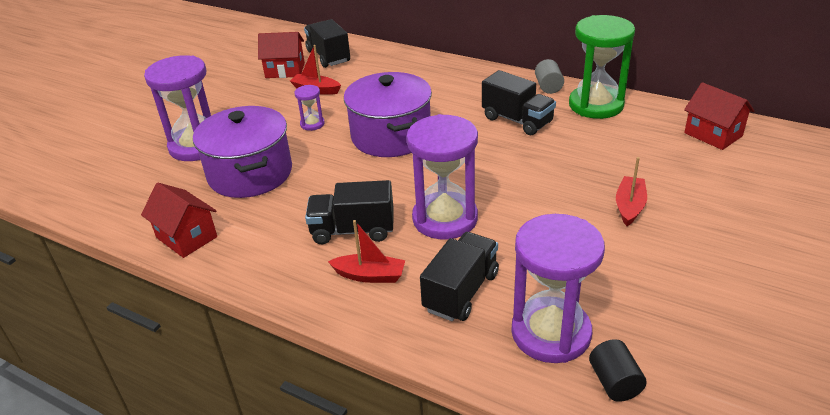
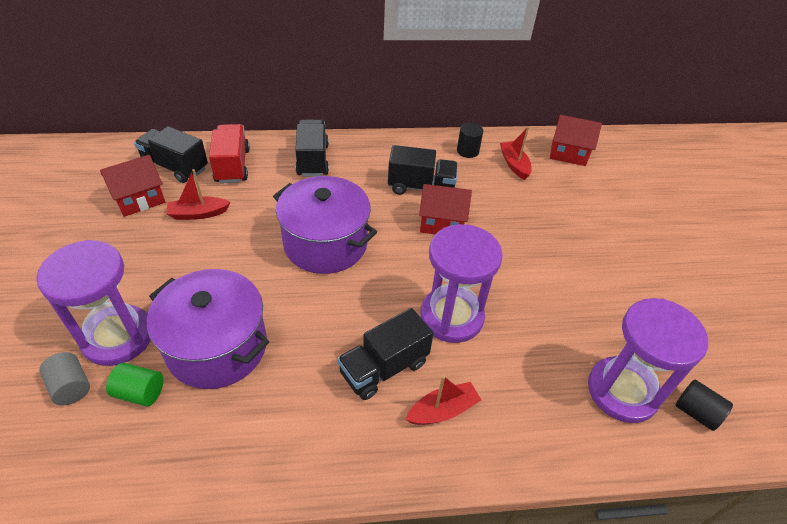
camera: 40 degrees left, 10 degrees up
red house [141,183,217,258] -> red house moved to [419,184,472,234]
purple hourglass [294,85,325,131] -> none
black truck [420,232,499,321] -> black truck moved to [295,119,329,177]
grey cylinder [535,59,564,94] -> grey cylinder moved to [39,352,90,405]
green hourglass [569,15,635,119] -> black cylinder [457,123,483,158]
red boat [616,157,647,226] -> red boat moved to [500,127,532,180]
none -> green cylinder [106,363,163,406]
none -> red truck [209,124,250,183]

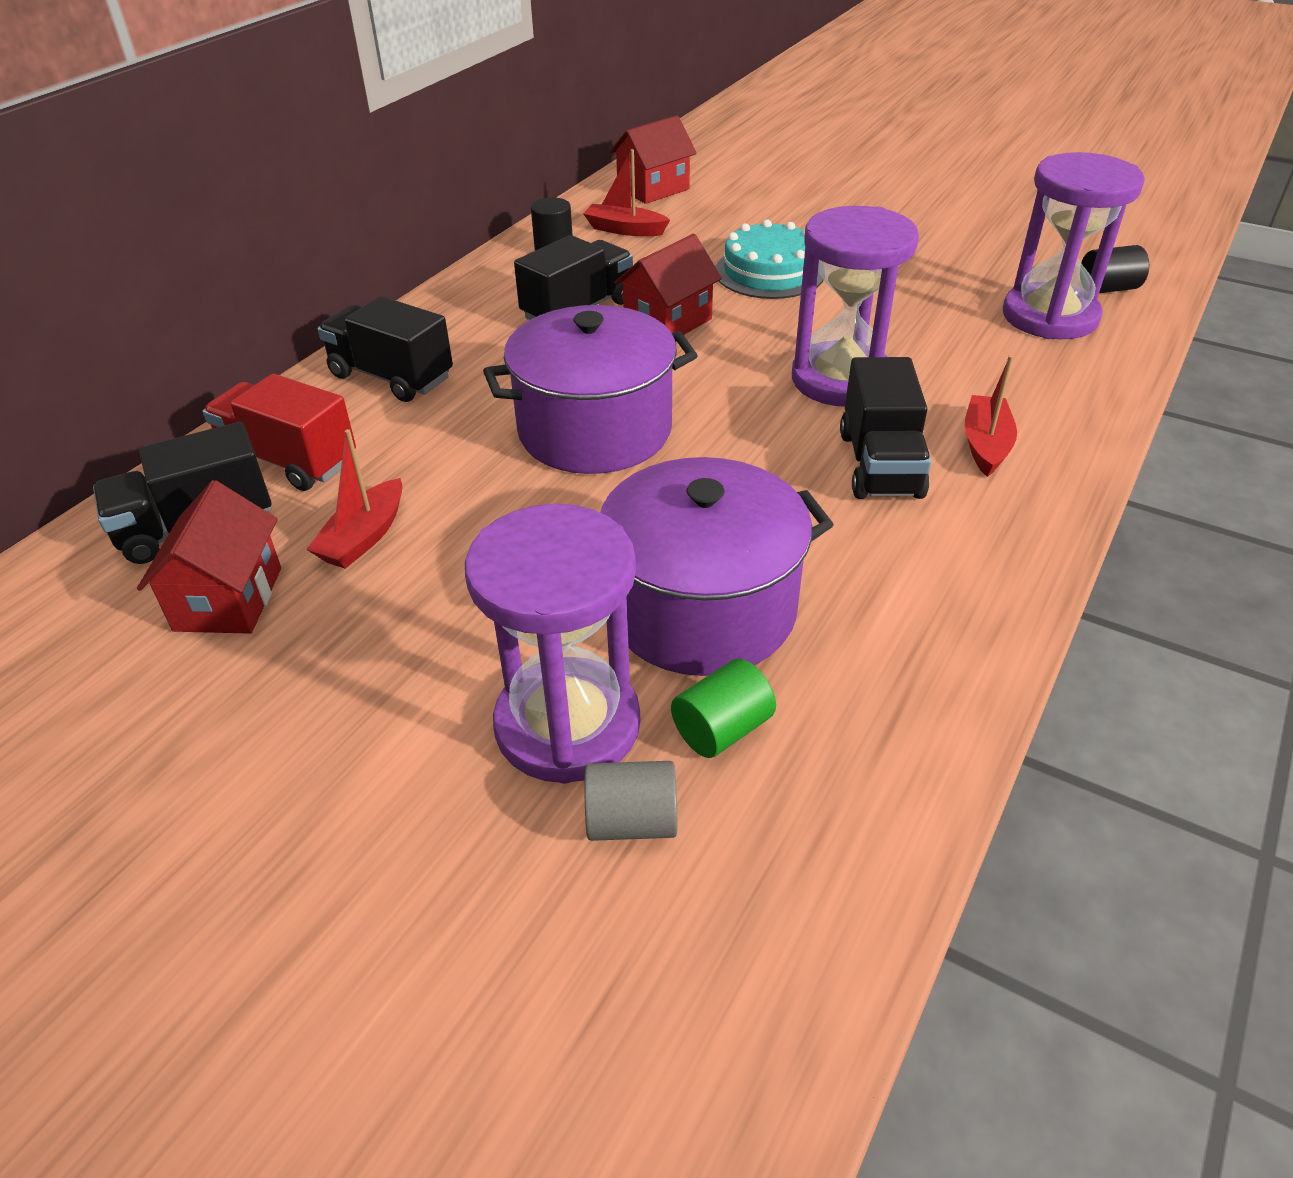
camera: 50 degrees left, 5 degrees down
none -> turquoise cake [716,219,823,299]

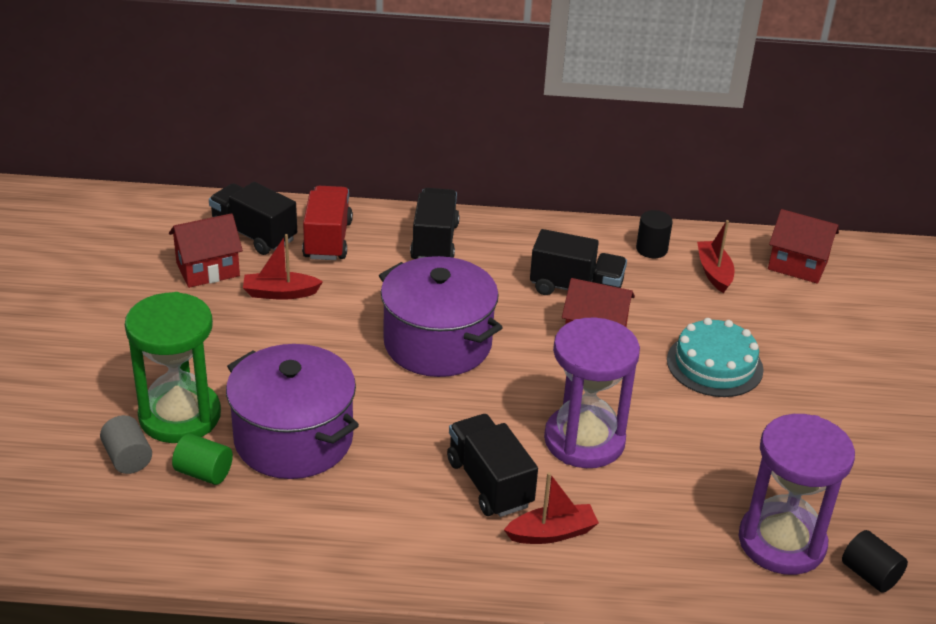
camera: 60 degrees right, 5 degrees down
purple hourglass [465,504,640,784] -> green hourglass [125,292,221,443]
black truck [840,357,931,499] -> black truck turned 90 degrees clockwise [447,414,538,517]

